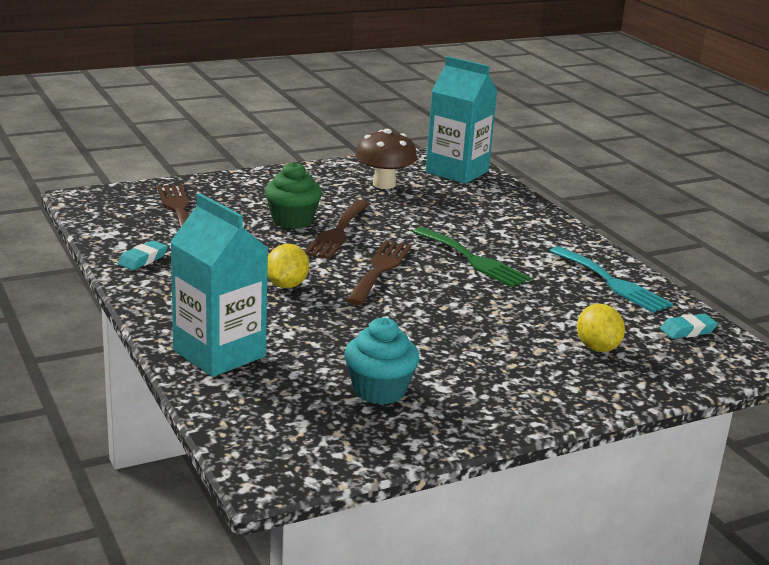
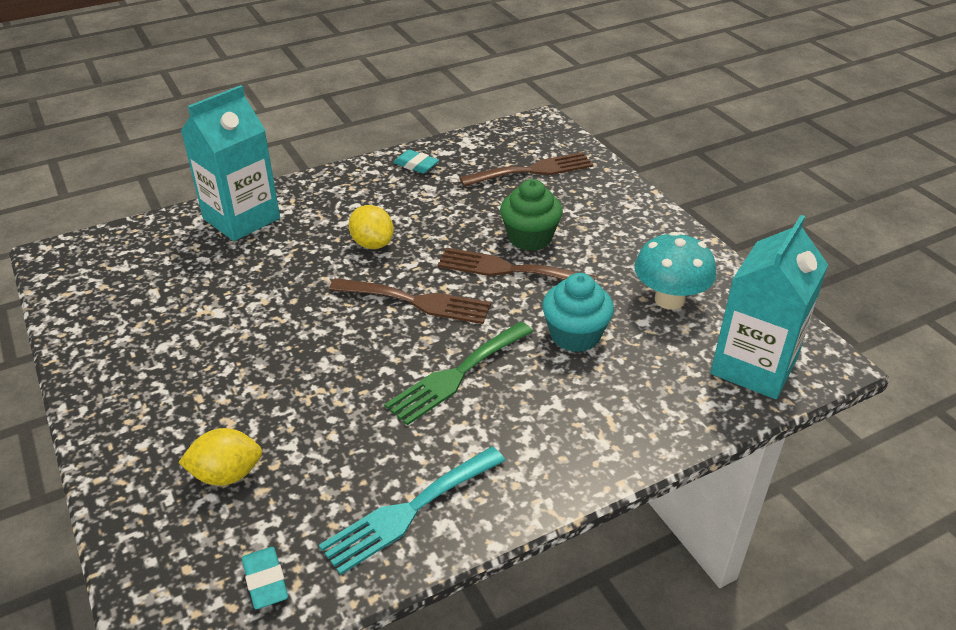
camera: 90 degrees right, 15 degrees up
yellow lemon [267,244,309,288] -> yellow lemon turned 45 degrees clockwise [348,205,394,249]
turquoise cupcake [344,317,420,405] -> turquoise cupcake moved to [542,273,614,352]
brown mushroom [355,129,417,189] -> turquoise mushroom [634,232,717,310]

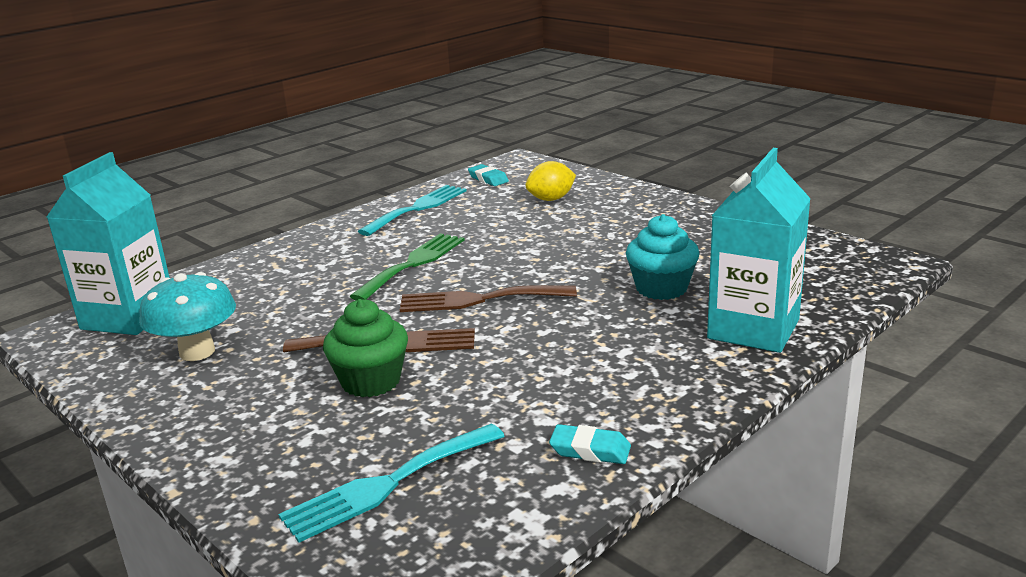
camera: 165 degrees right, 15 degrees down
yellow lemon [348,205,394,249] -> none
brown fork [460,152,594,187] -> turquoise fork [278,424,505,543]
turquoise cupcake [542,273,614,352] -> turquoise cupcake moved to [626,214,699,300]

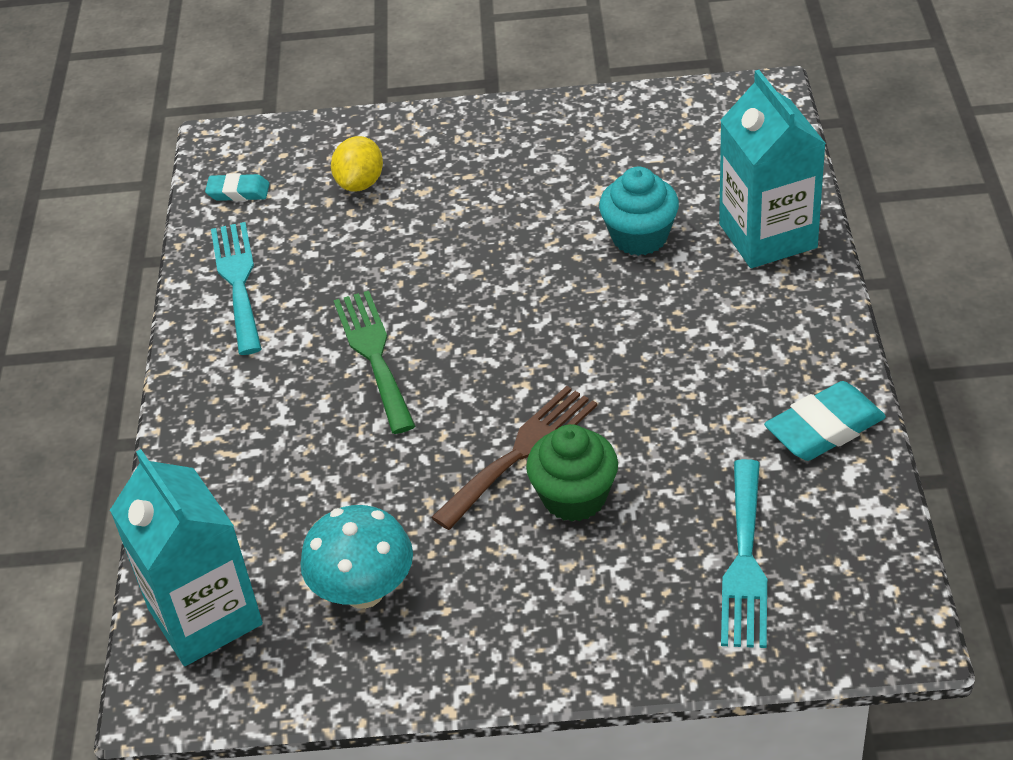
camera: 45 degrees left, 20 degrees up
brown fork [400,285,577,312] -> none
turquoise eraser [549,424,631,464] -> turquoise eraser [764,381,886,461], size x1.65

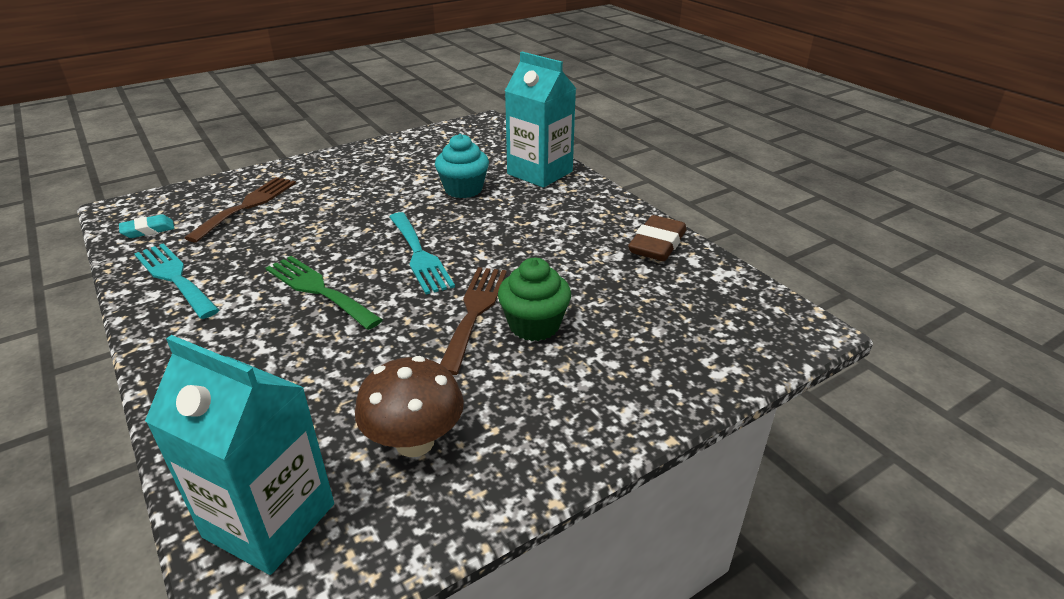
camera: 35 degrees left, 10 degrees down
turquoise mushroom [300,505,413,609] -> brown mushroom [355,356,464,457]
yellow lemon [331,136,383,191] -> brown fork [184,177,296,242]
turquoise fork [721,459,767,648] -> turquoise fork moved to [389,212,455,294]
turquoise eraser [764,381,886,461] -> brown eraser [628,215,686,261]

